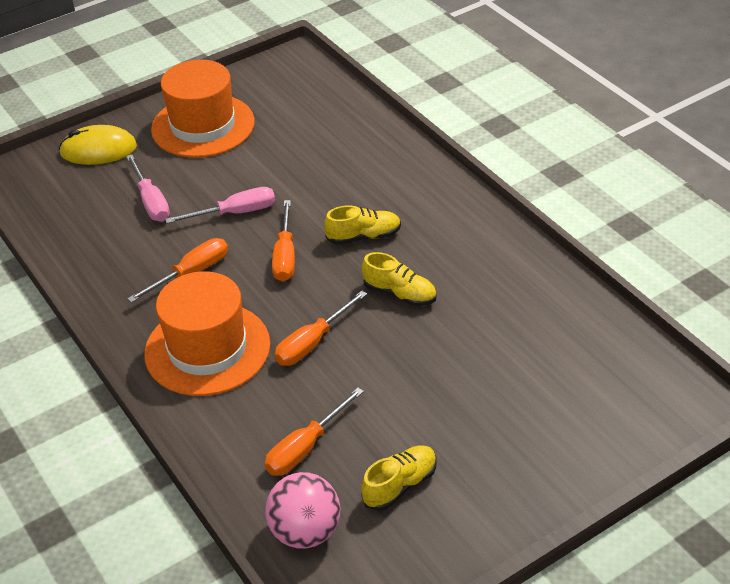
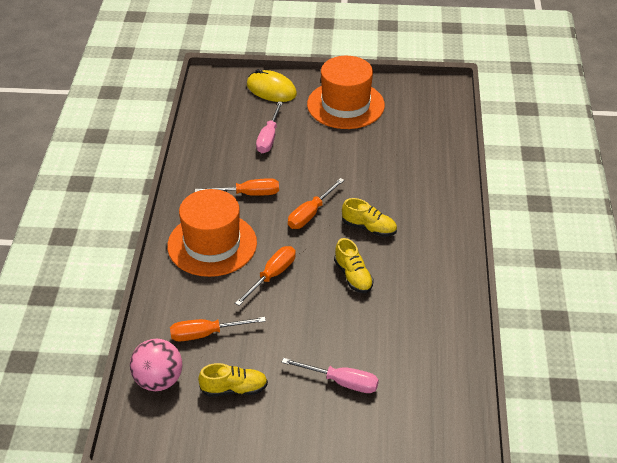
camera: 35 degrees right, 0 degrees up
pink screwdriver [165,187,275,224] -> pink screwdriver moved to [282,358,379,393]
orange screwdriver [274,291,367,366] -> orange screwdriver turned 135 degrees clockwise [235,246,296,306]

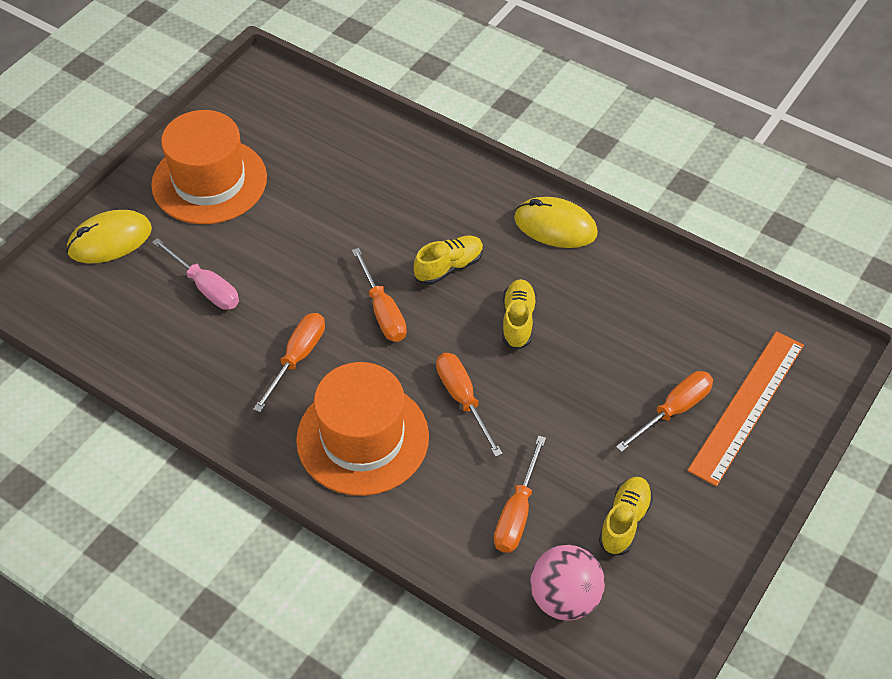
camera: 60 degrees left, 10 degrees up
pink screwdriver [282,358,379,393] -> orange screwdriver [616,371,713,452]
yellow shoe [334,238,374,293] -> yellow shoe turned 90 degrees counterclockwise [502,279,537,350]
none -> yellow mouse [514,197,598,248]
none -> orange ruler [687,331,804,486]

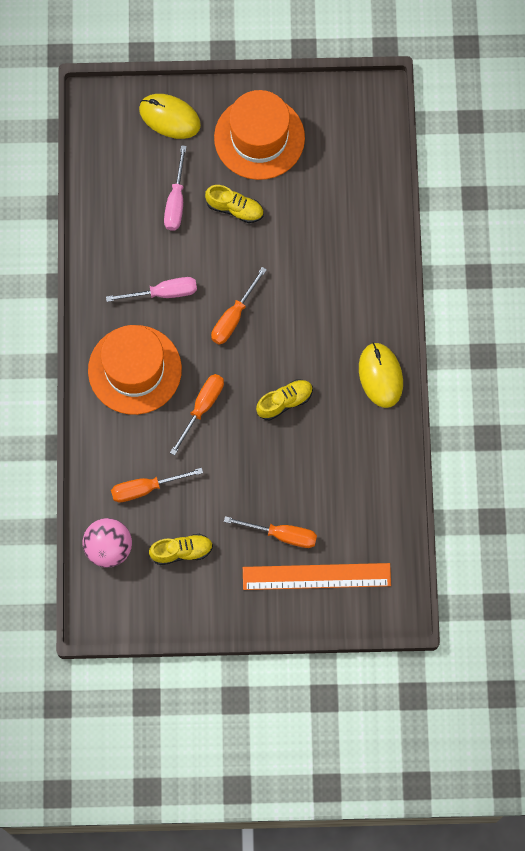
camera: 55 degrees right, 20 degrees up
orange screwdriver [253,313,325,412] -> pink screwdriver [106,277,197,302]
yellow shoe [414,235,484,285] -> yellow shoe moved to [205,185,263,223]

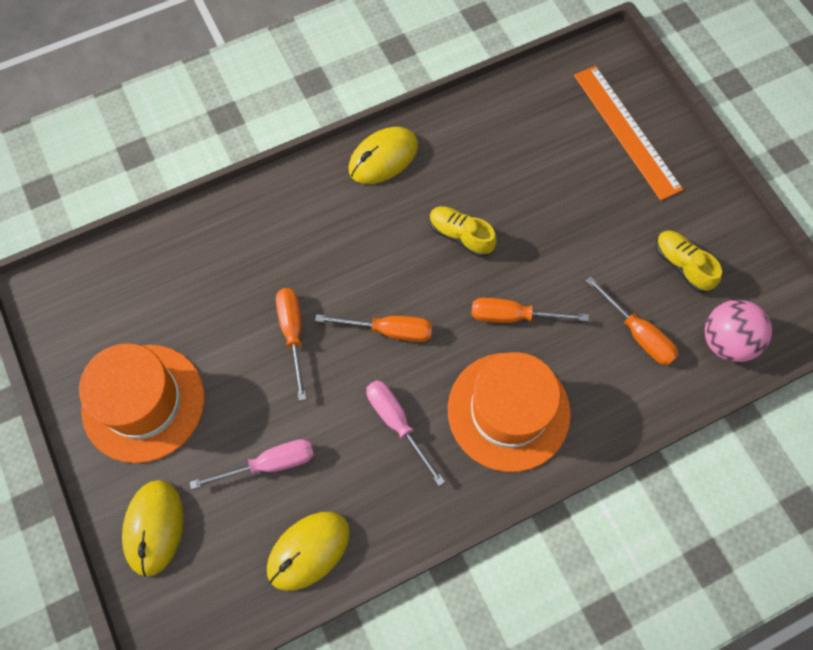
camera: 115 degrees left, 5 degrees down
yellow shoe [205,185,263,223] -> none
orange screwdriver [224,516,317,548] -> orange screwdriver moved to [276,288,306,401]
none -> yellow mouse [267,512,350,591]

